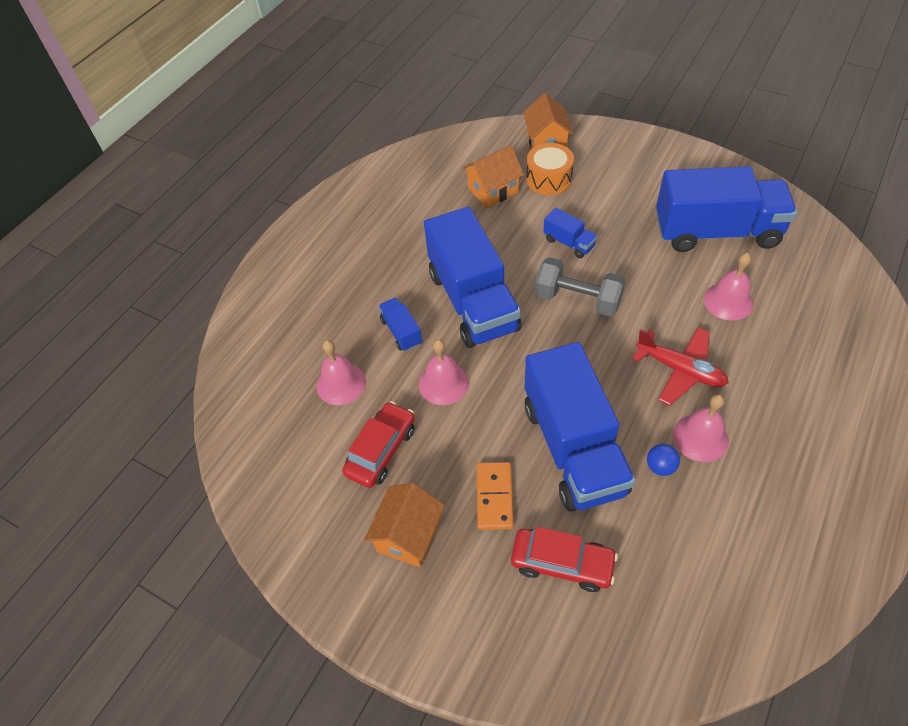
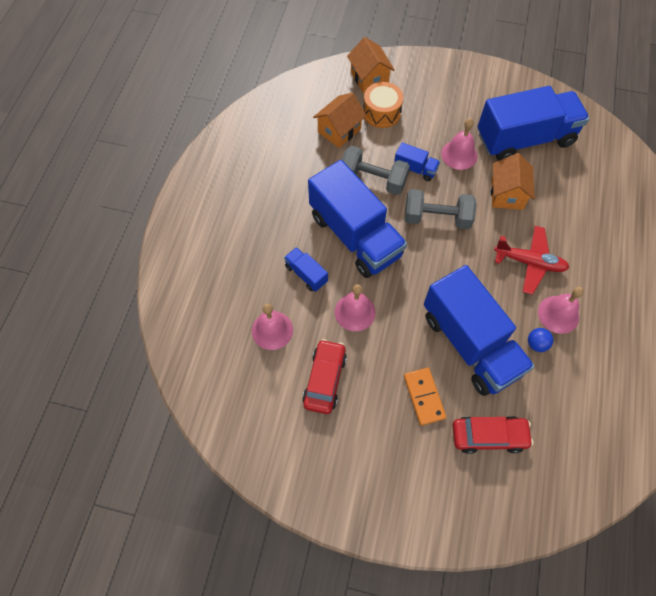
camera: 20 degrees left, 10 degrees up
orange house [364,483,445,567] -> orange house moved to [491,153,535,210]
pink bell [704,253,753,320] -> pink bell moved to [441,118,478,170]
none -> grey dumbbell [342,146,410,195]

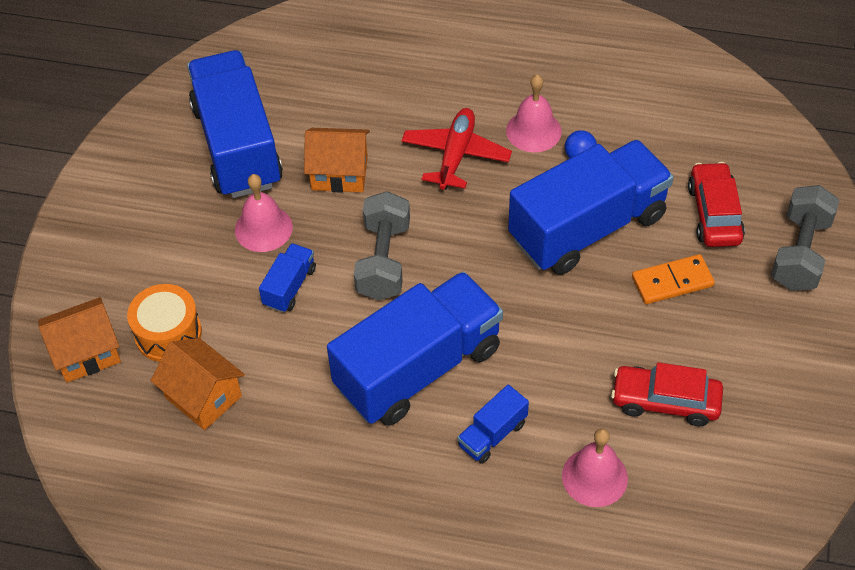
camera: 90 degrees left, 10 degrees down
pink bell [335,284,376,331] -> none
grey dumbbell [342,146,410,195] -> grey dumbbell moved to [771,185,839,291]

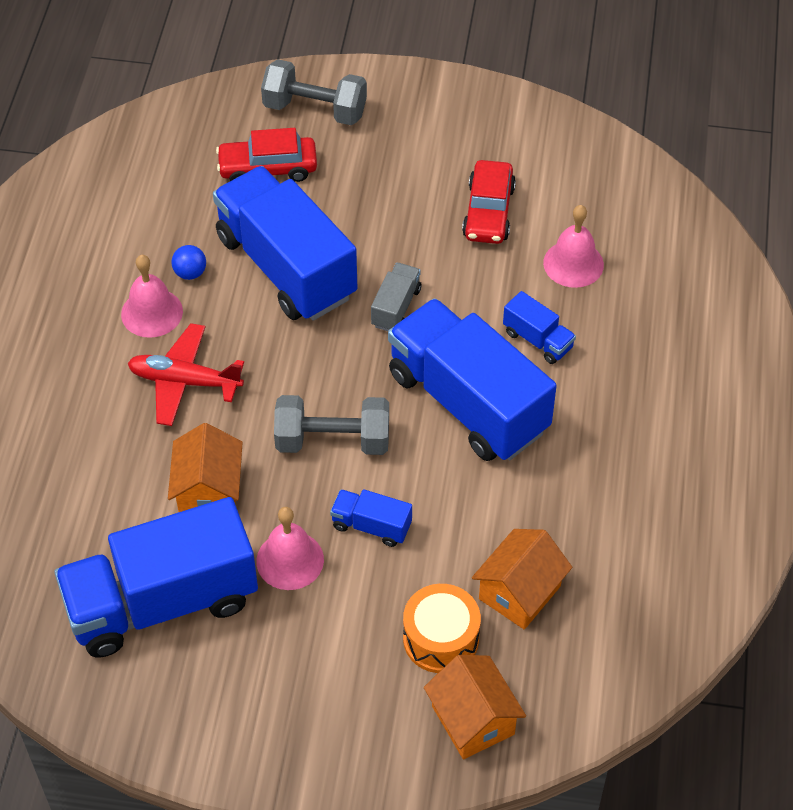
camera: 95 degrees left, 0 degrees up
orange domino [632,254,715,304] -> none
none -> grey truck [371,263,421,331]

